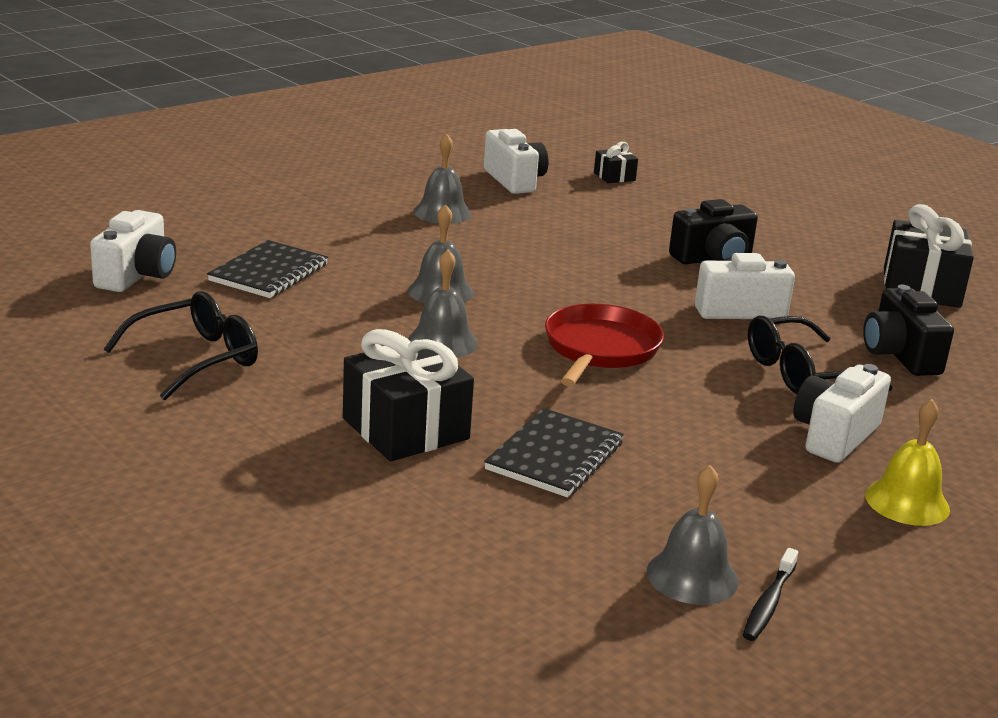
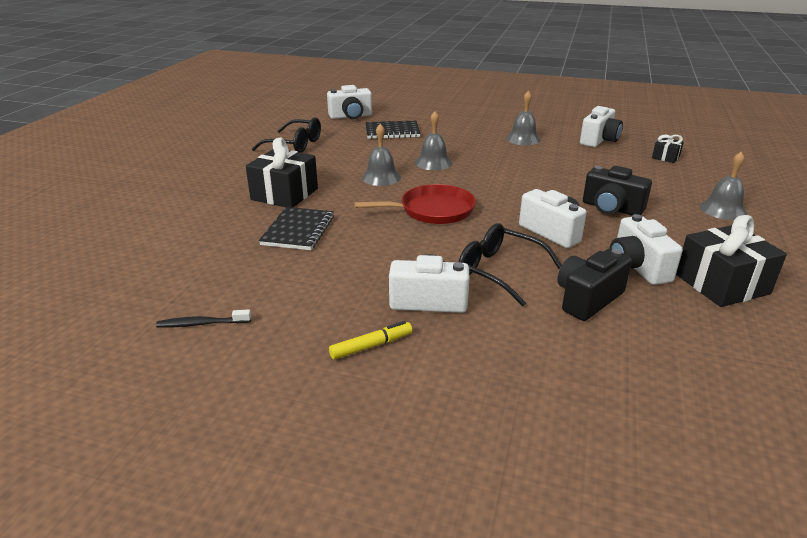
camera: 60 degrees right, 5 degrees up
black notebook [484,408,624,498] -> black notebook turned 75 degrees counterclockwise [259,207,334,250]
grey bell [647,465,739,605] -> grey bell moved to [700,152,747,220]
yellow bell [865,399,950,526] -> yellow marker [329,321,412,360]
none -> white camera [610,214,683,285]

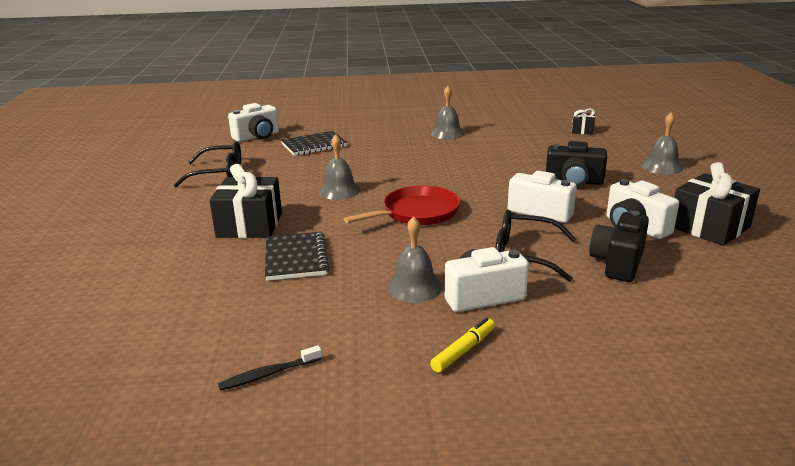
camera: 20 degrees left, 5 degrees down
grey bell [415,111,452,170] -> grey bell moved to [387,216,442,303]
white camera [580,106,623,147] -> none

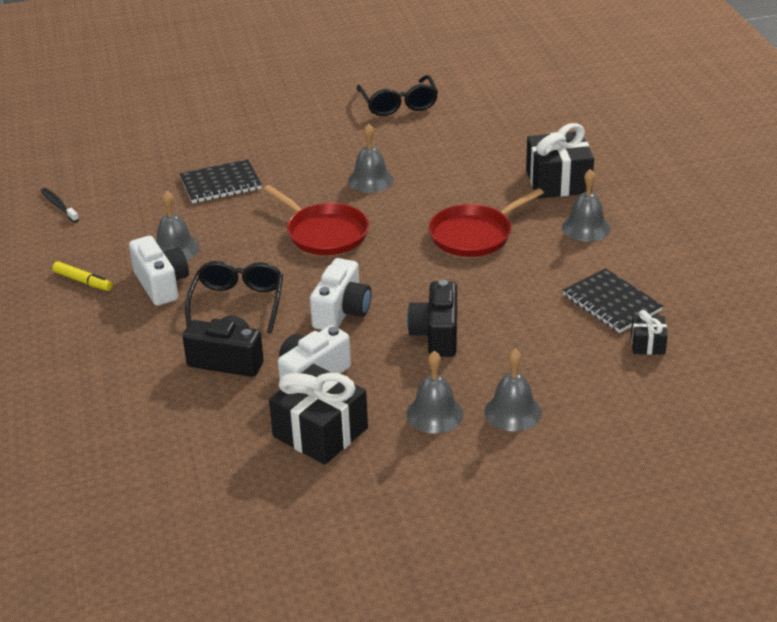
camera: 80 degrees right, 10 degrees up
black gift [209,164,282,238] -> black gift moved to [526,123,594,198]
white camera [228,103,279,142] -> none
black notebook [281,131,347,156] -> black notebook moved to [563,268,663,333]
none -> grey bell [406,351,464,433]
none -> red pan [429,188,544,257]

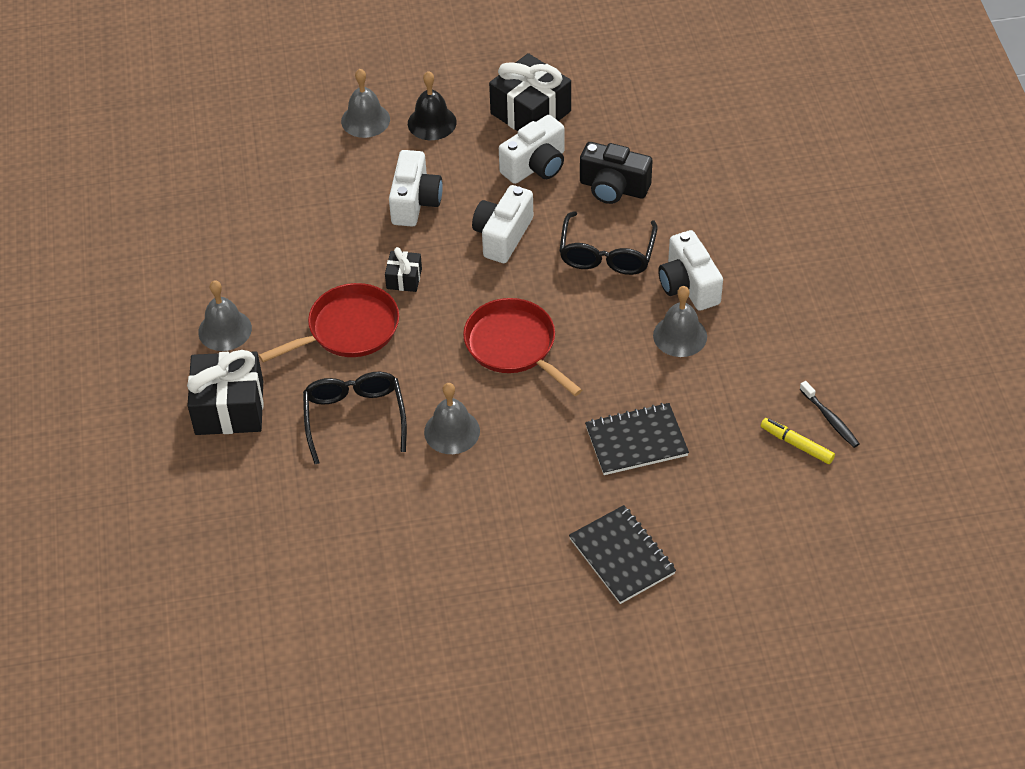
camera: 175 degrees left, 15 degrees up
yellow marker [52,261,113,291] -> yellow marker moved to [761,418,835,464]
black glasses [357,75,438,116] -> black glasses moved to [303,372,407,464]
grey bell [406,351,464,433] -> black bell [408,71,457,140]
black camera [407,280,457,357] -> white camera [389,150,443,227]
black notebook [563,268,663,333] -> black notebook moved to [569,505,676,604]
black gift [631,310,668,355] -> black gift moved to [385,247,422,292]

